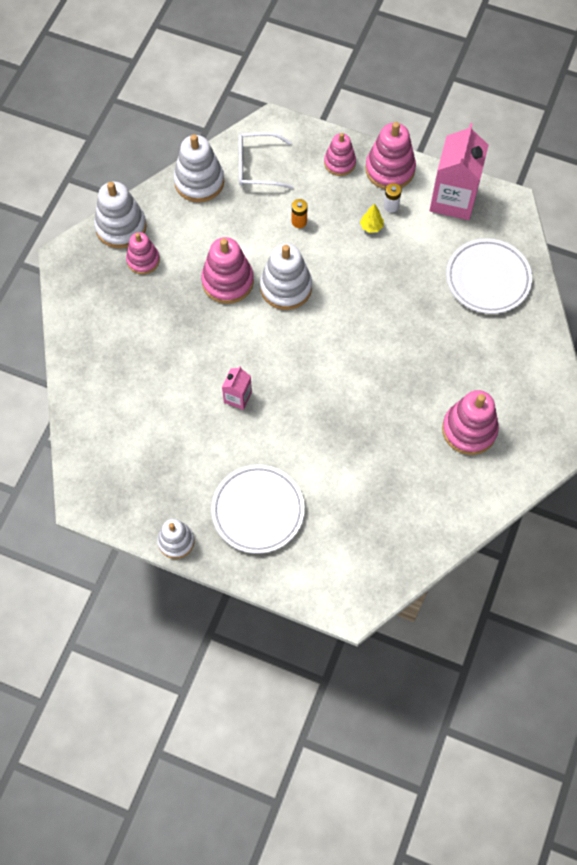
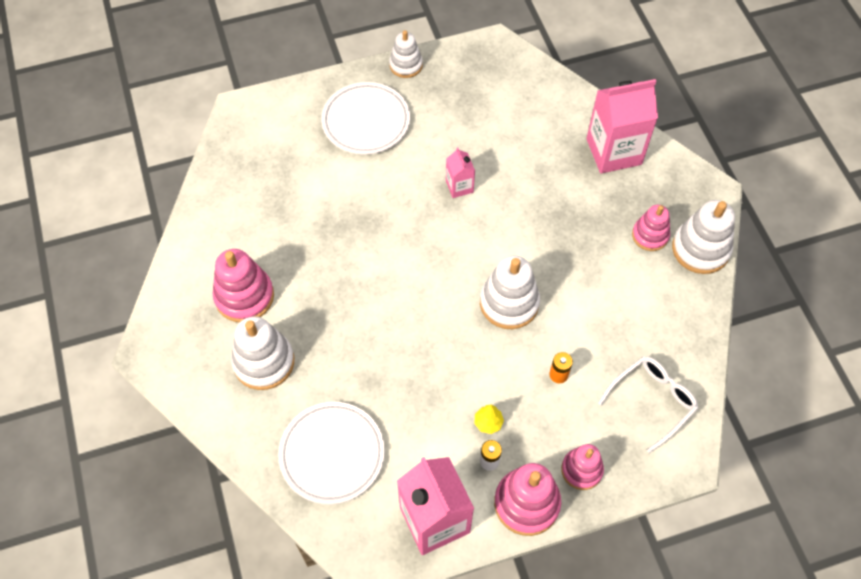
camera: 140 degrees right, 5 degrees down
white stacking toy [174,134,224,202] -> white stacking toy moved to [231,316,294,390]
pink stacking toy [201,237,254,304] -> none
none -> pink carton [586,79,658,173]

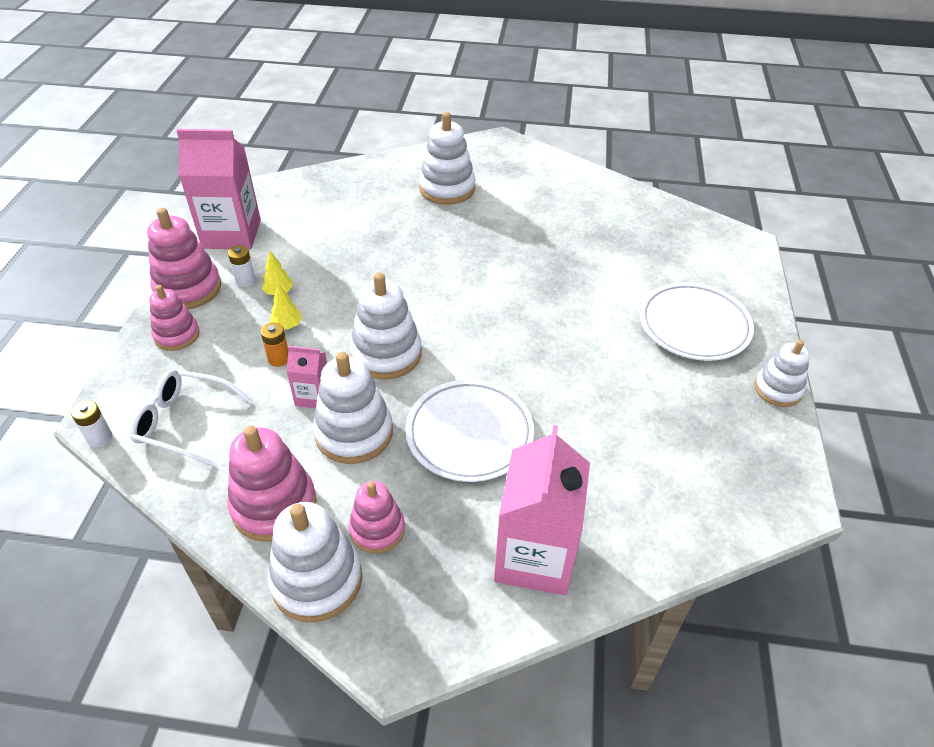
camera: 115 degrees right, 15 degrees down
pink stacking toy [212,249,274,322] -> pink stacking toy moved to [228,426,316,542]
white plate [278,402,385,504] -> white plate moved to [405,380,534,482]
pink carton [446,147,475,198] -> pink carton moved to [286,346,327,408]
white glasses [598,356,698,453] -> white glasses turned 120 degrees clockwise [130,369,251,466]
none -> white battery [71,400,112,447]
none -> yellow tree [270,284,302,329]
none -> white stacking toy [313,352,393,464]

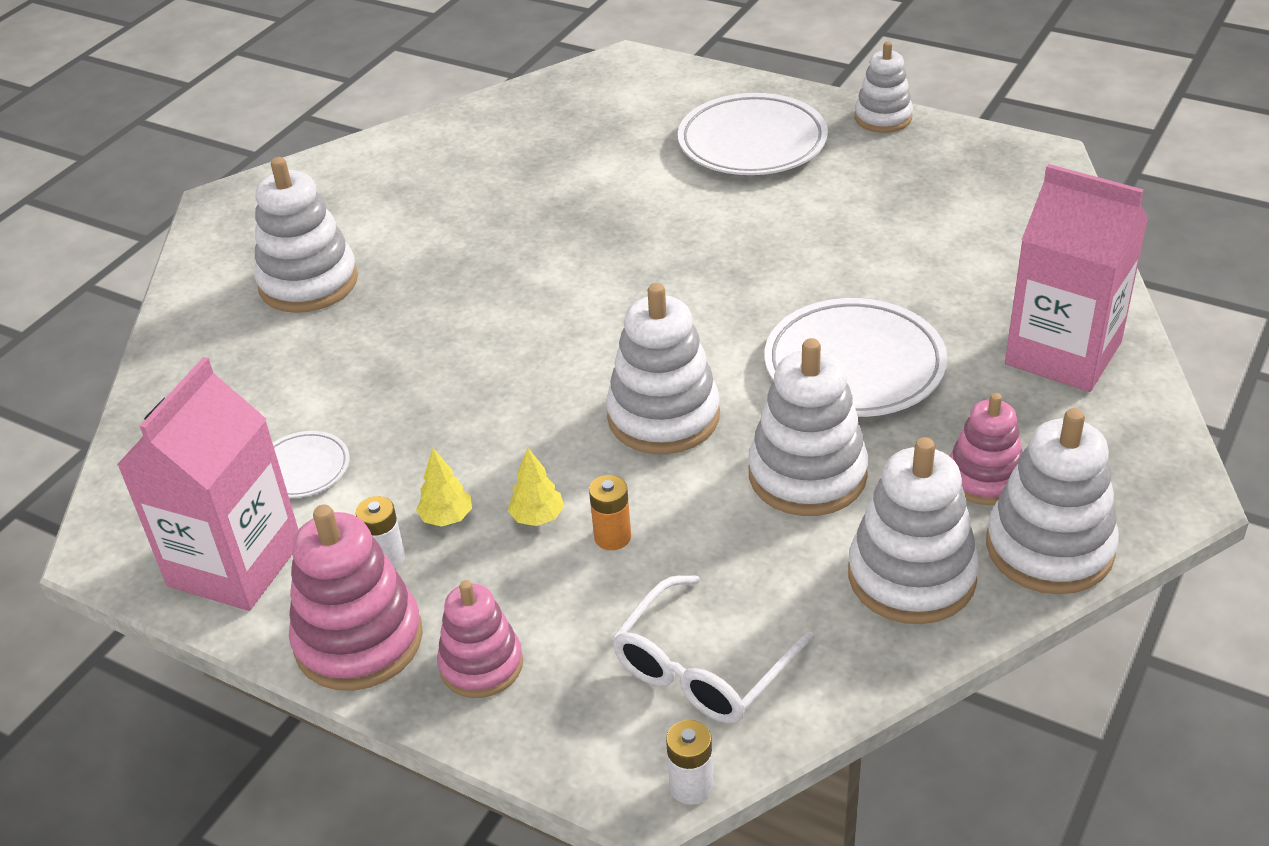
camera: 65 degrees left, 5 degrees down
pink stacking toy [228,426,316,542] -> white stacking toy [848,437,979,624]
pink carton [286,346,327,408] -> none
none -> white plate [273,431,350,498]

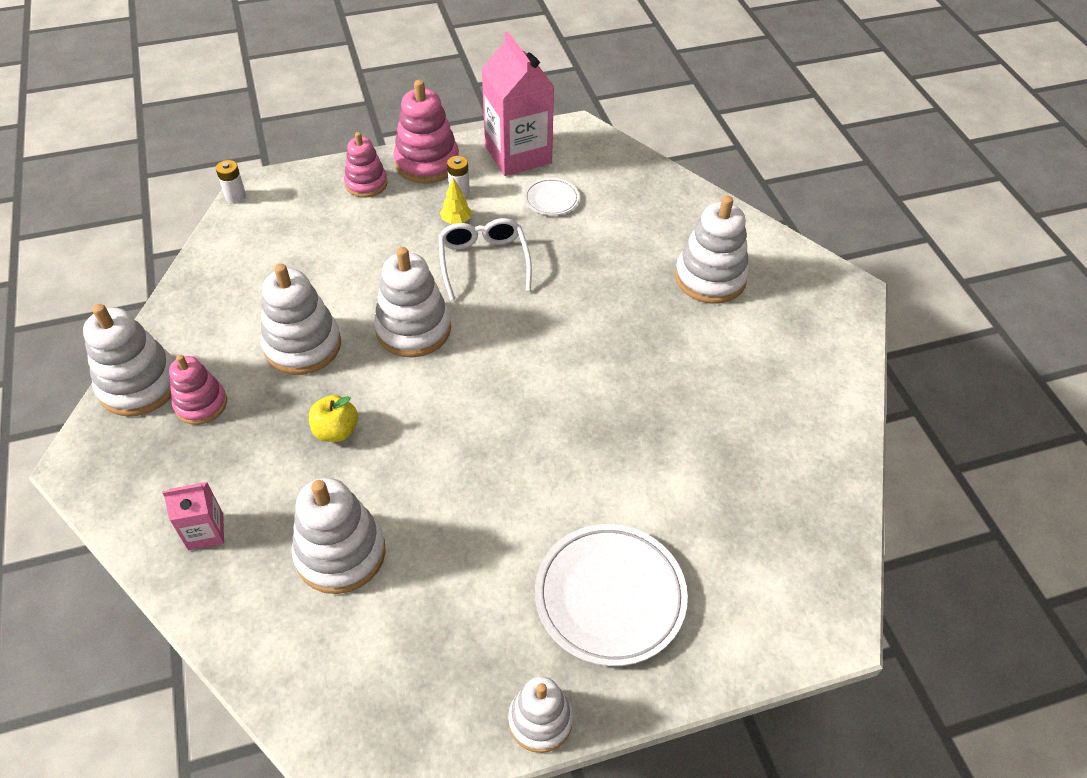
camera: 130 degrees right, 10 degrees up
yellow tree [508,448,564,526] -> none
orange battery [589,475,631,550] -> none
white glasses [612,575,814,724] -> white glasses moved to [438,218,532,301]
white plate [765,298,947,417] -> yellow apple [309,395,358,442]
white stacking toy [848,437,979,624] -> white stacking toy moved to [292,478,386,594]
pink carton [1005,164,1149,392] -> pink carton [162,482,224,550], size x0.49

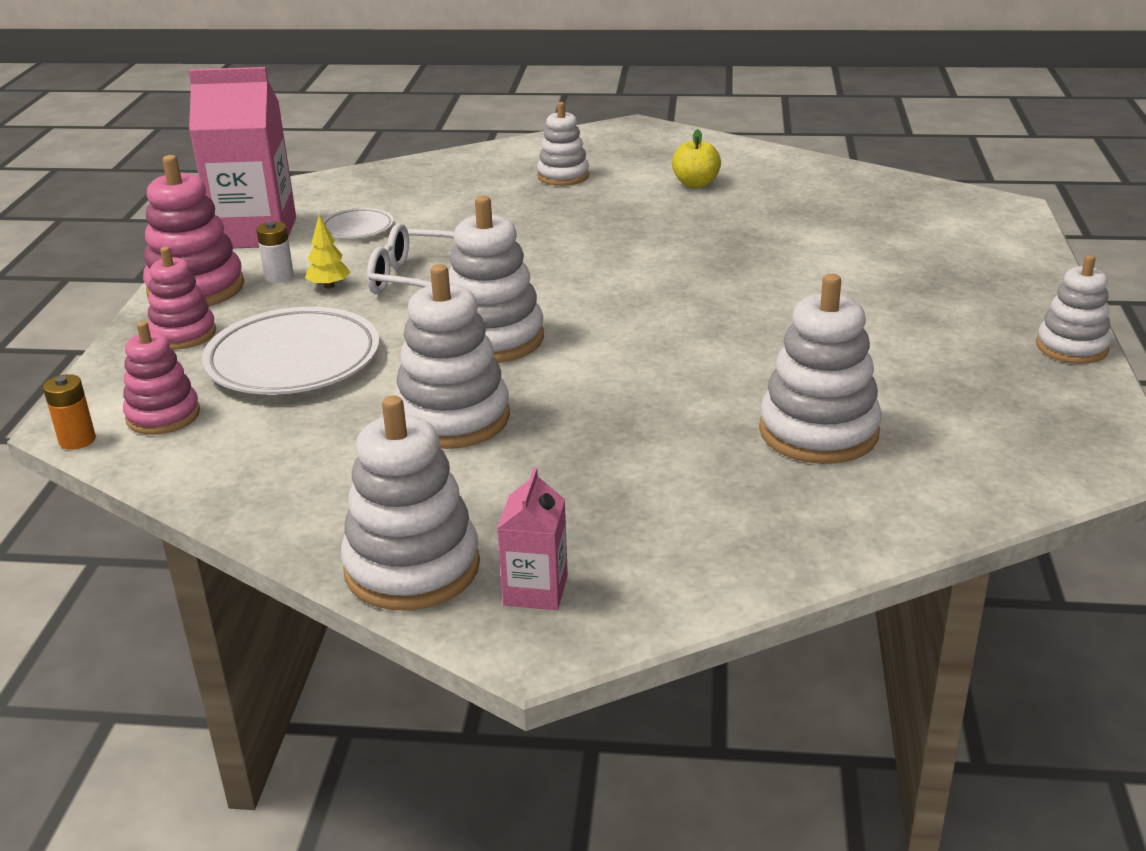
camera: 65 degrees left, 20 degrees down
pink carton [162,482,224,550] -> pink carton moved to [497,467,568,610]
pink stacking toy [169,355,227,425] -> pink stacking toy moved to [123,321,200,435]
white battery [216,160,246,204] -> orange battery [43,374,96,450]
yellow apple [309,395,358,442] -> yellow apple moved to [672,129,721,188]
white plate [535,524,688,666] -> white plate moved to [202,307,379,395]
white stacking toy [675,196,749,304] -> white stacking toy [537,102,589,186], size x0.64

